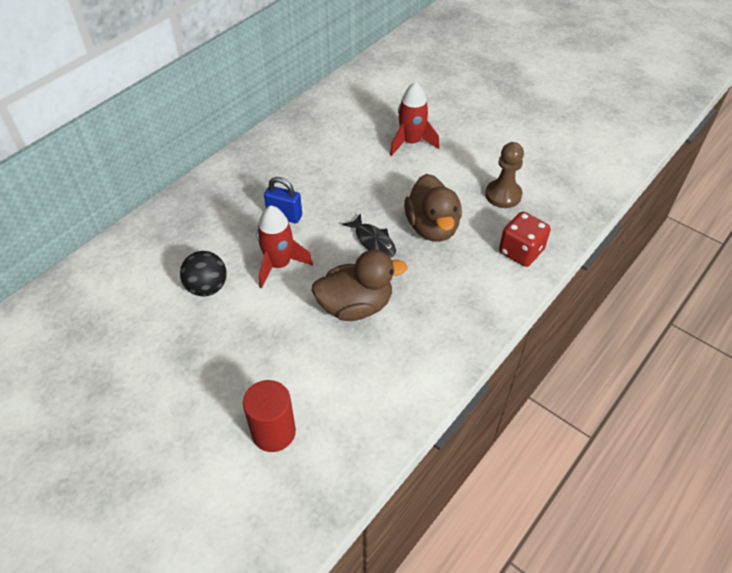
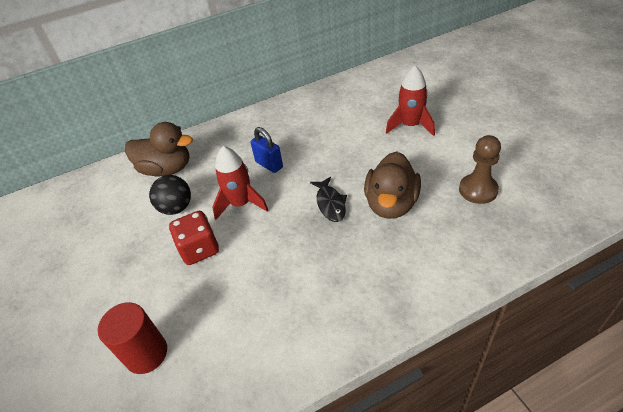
camera: 30 degrees right, 5 degrees down
brown duck [311,250,408,321] -> brown duck moved to [125,122,193,176]
red dice [499,212,551,267] -> red dice moved to [169,211,219,265]

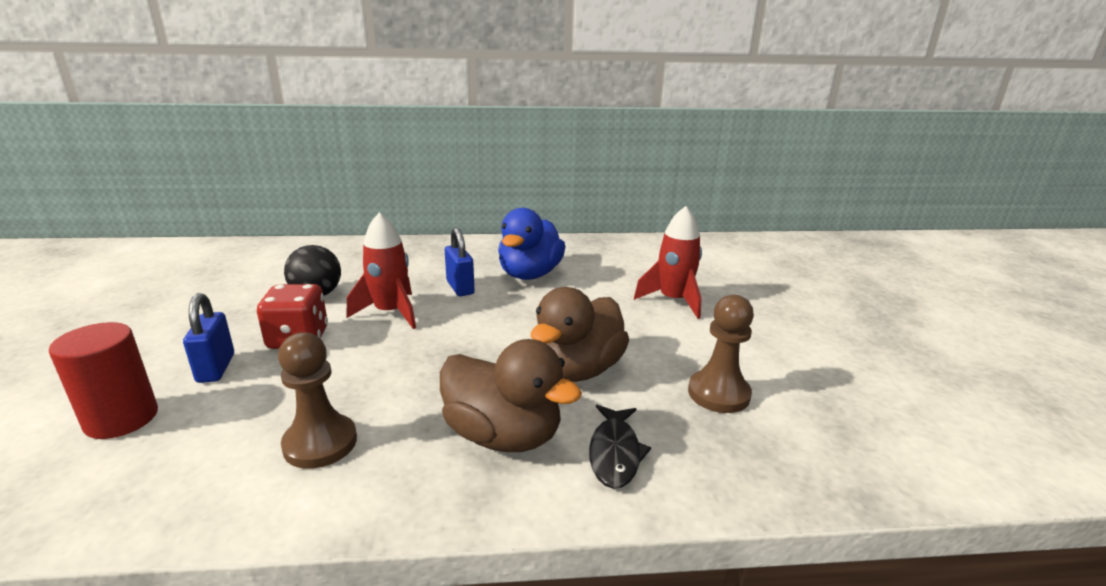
camera: 15 degrees right, 20 degrees down
brown duck [125,122,193,176] -> brown duck moved to [440,339,582,452]
black fish [310,176,347,222] -> black fish moved to [589,405,651,489]
none -> blue padlock [183,293,234,383]
none -> brown pawn [278,332,357,469]
none -> blue duck [498,208,565,280]

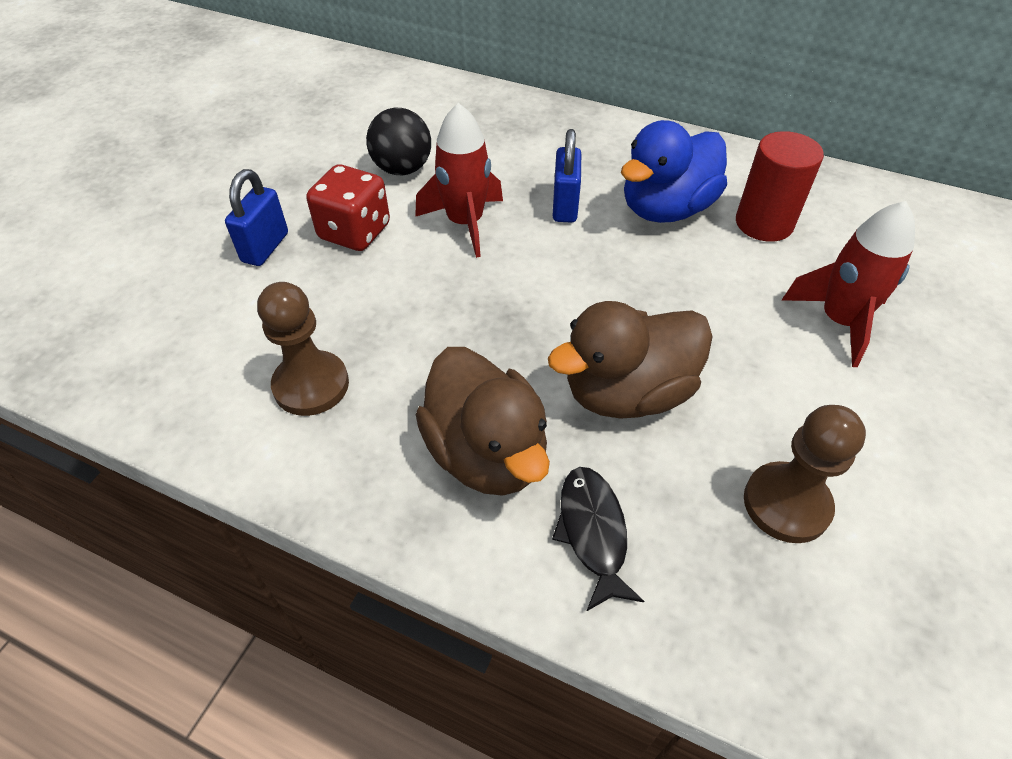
camera: 30 degrees right, 25 degrees up
red cylinder [49,322,158,439] -> red cylinder moved to [736,131,824,242]
black fish [589,405,651,489] -> black fish turned 135 degrees clockwise [552,467,644,612]

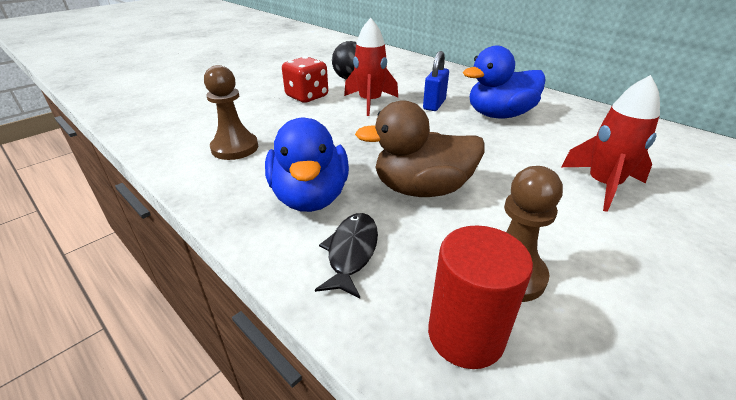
camera: 20 degrees right, 15 degrees down
blue padlock [225,169,288,266] -> none
brown duck [416,347,550,496] -> blue duck [265,118,349,212]
red cylinder [736,131,824,242] -> red cylinder moved to [428,225,533,369]

